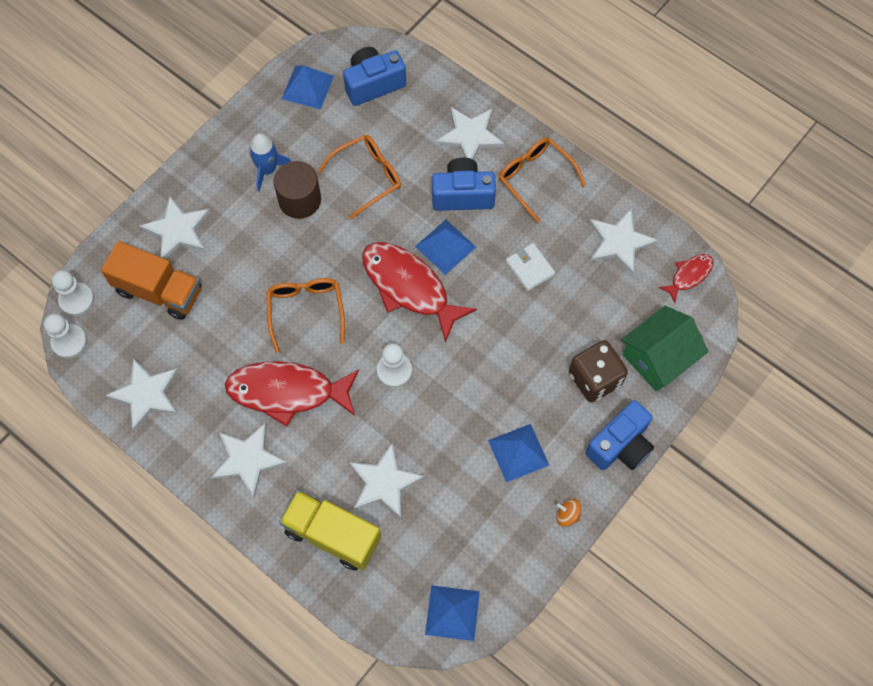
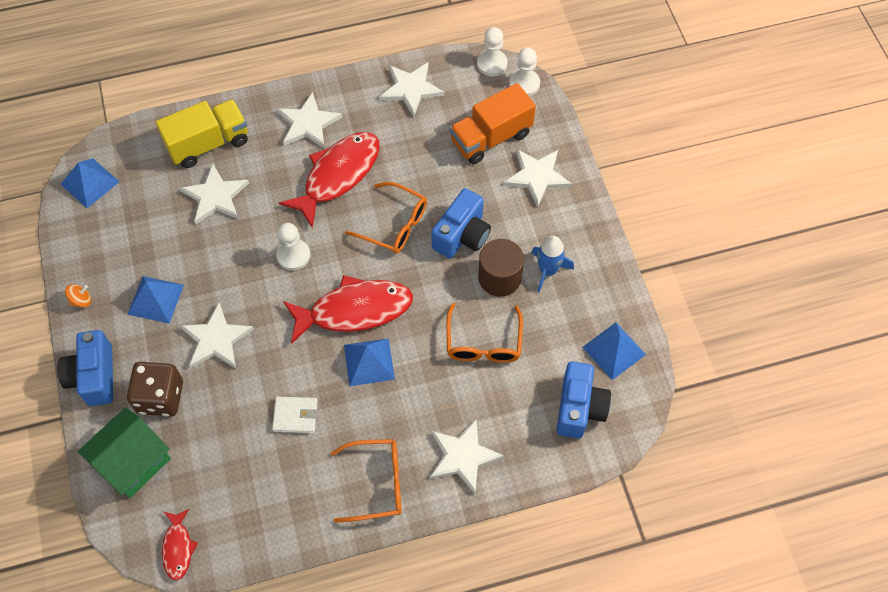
camera: 125 degrees right, 5 degrees down
blue camera [432,158,496,211] -> blue camera moved to [431,188,491,259]
white star [589,209,658,275] -> white star moved to [180,303,254,368]
green house [621,306,708,391] -> green house turned 45 degrees clockwise [78,407,171,498]

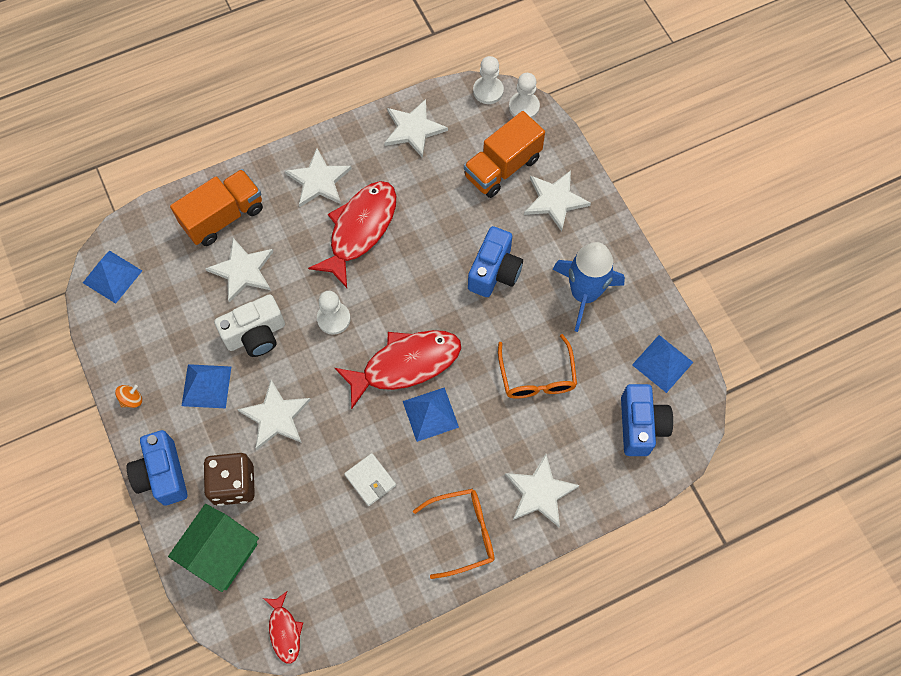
camera: 10 degrees left, 5 degrees up
yellow truck [156,99,248,168] -> orange truck [170,169,263,246]
white wallet [272,397,318,433] -> white wallet turned 60 degrees clockwise [344,453,396,506]
orange glasses [345,182,427,253] -> none
brown cylinder [478,239,524,297] -> none
blue rocket [531,236,574,292] -> blue rocket [553,242,625,332], size x1.62
none -> white camera [214,294,285,357]

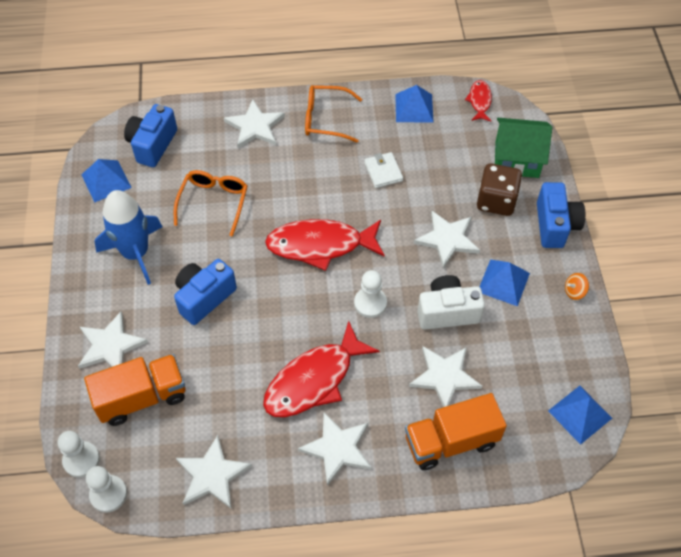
camera: 160 degrees left, 10 degrees down
green house [168,504,259,592] -> green house turned 45 degrees clockwise [495,118,552,178]
blue pyramid [403,387,459,442] -> blue pyramid moved to [395,85,434,123]

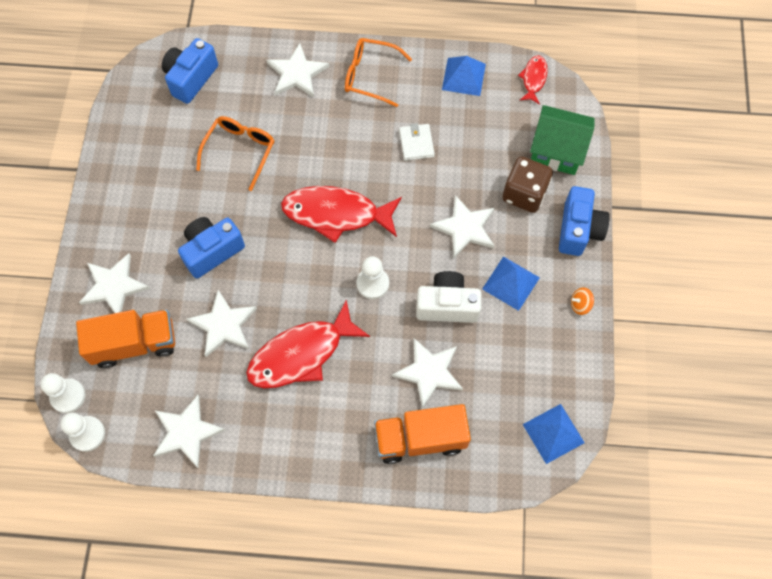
camera: 10 degrees right, 10 degrees up
blue pyramid [81,159,132,203] -> none
blue rocket [94,190,162,285] -> none
white star [298,412,372,486] -> white star moved to [187,290,257,357]

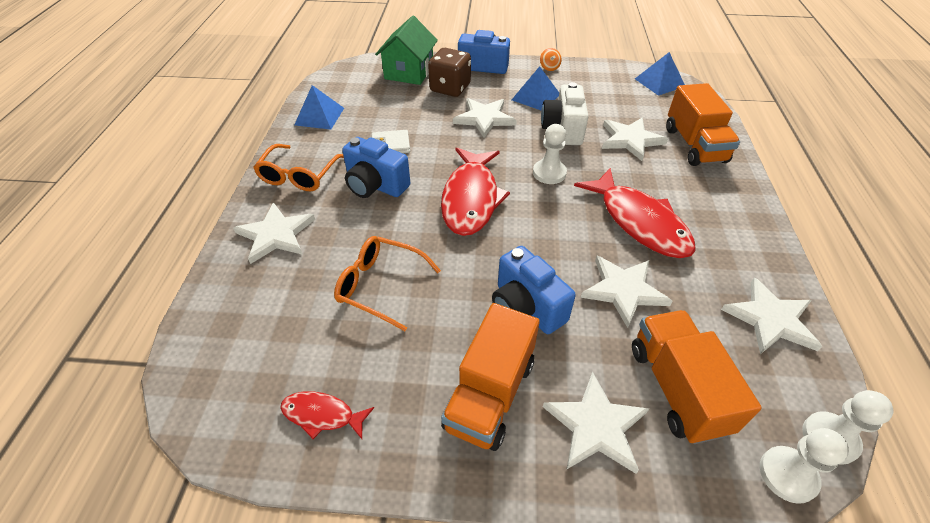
camera: 90 degrees left, 20 degrees down
blue camera [162,38,218,104] -> blue camera moved to [342,137,410,198]
red fish [518,55,548,104] -> red fish moved to [280,391,374,439]
none -> orange truck [441,303,540,451]

